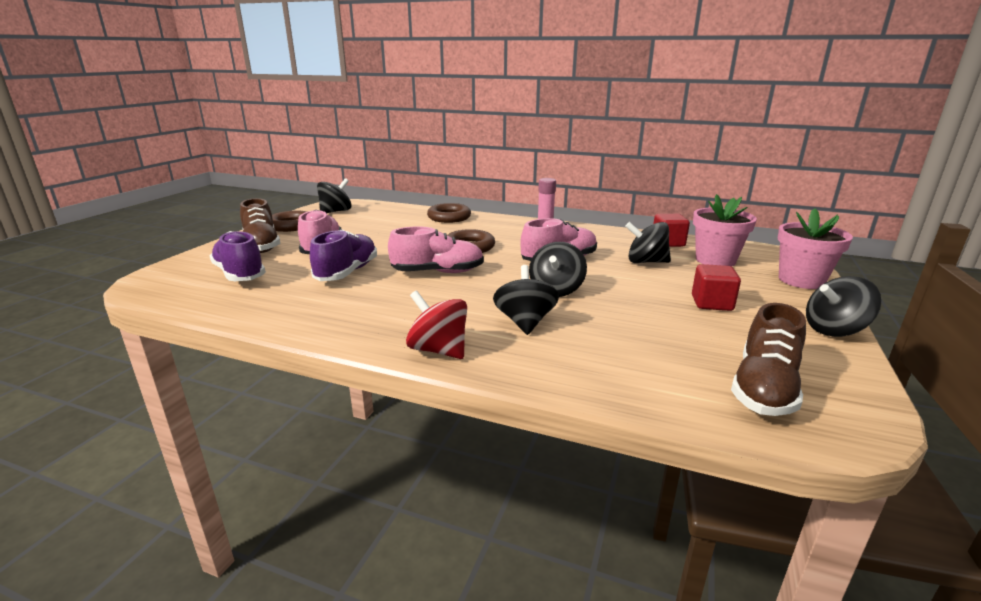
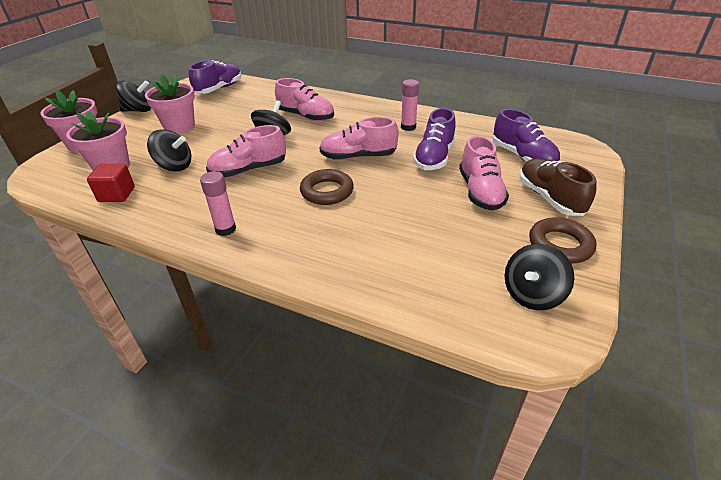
camera: 175 degrees left, 15 degrees up
red spinning top [406,290,467,359] -> none
brown ring [427,203,471,223] -> none
black spinning top [493,265,559,335] -> pink shoe [275,78,334,121]
red cube [692,264,741,311] -> pink flower pot [145,74,195,134]
brown shoe [731,303,806,416] -> purple shoe [189,60,241,94]
none -> pink glue stick [401,79,419,131]

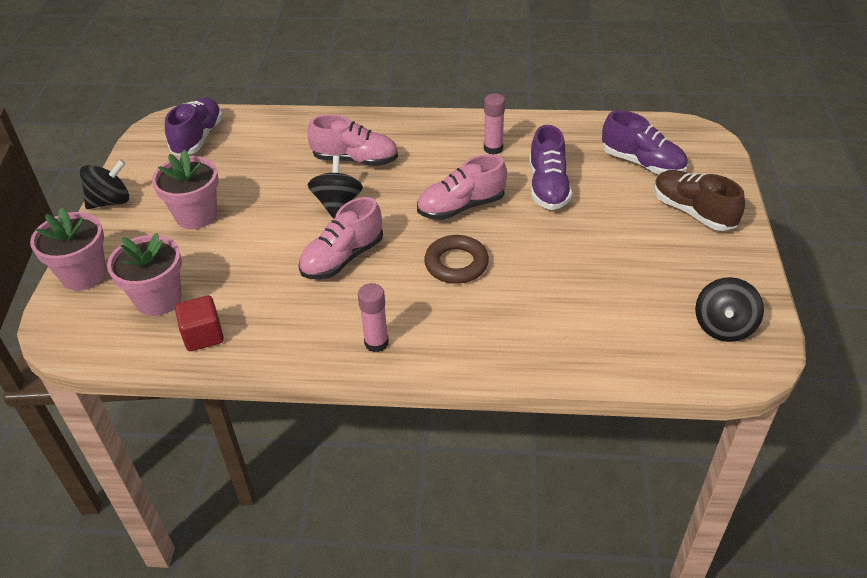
camera: 20 degrees left, 5 degrees up
black spinning top [147,129,191,172] -> none
pink shoe [459,136,509,211] -> none
brown ring [529,217,596,264] -> none

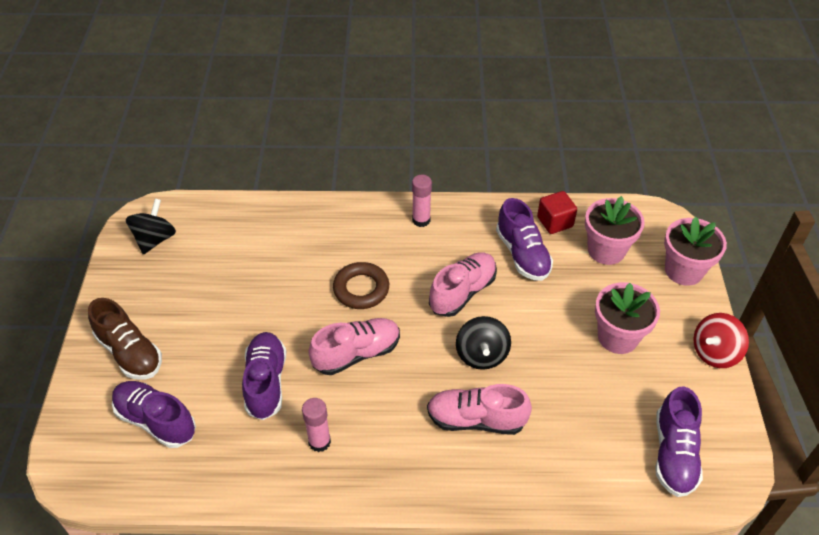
camera: 175 degrees right, 5 degrees up
black spinning top [80,159,129,209] -> red spinning top [693,313,749,368]
none -> purple shoe [496,198,553,281]

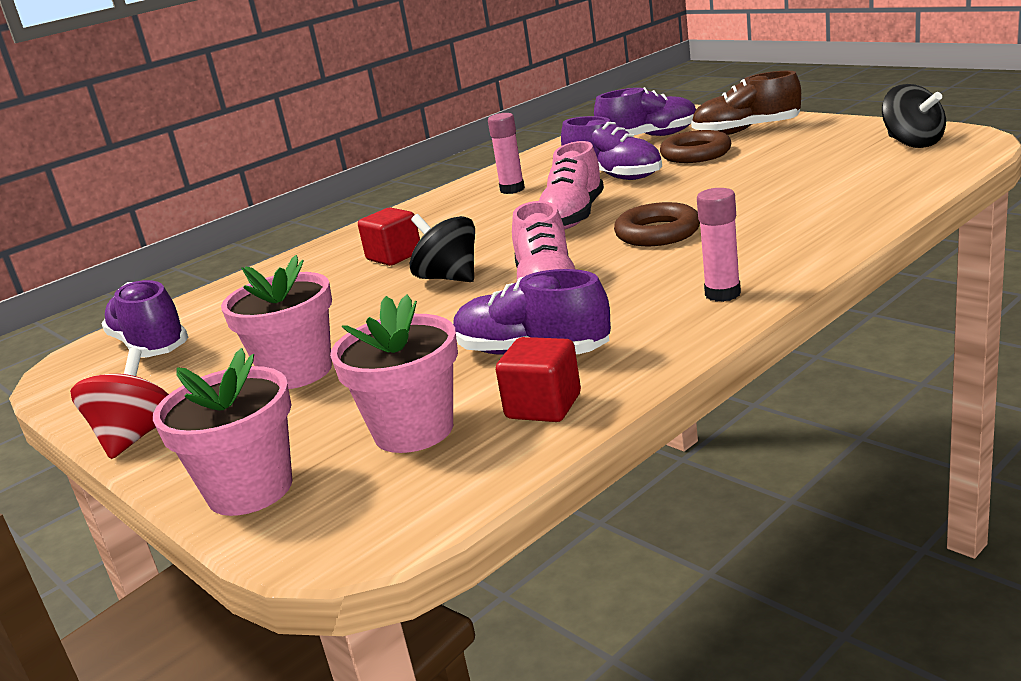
camera: 140 degrees right, 25 degrees down
pink shoe [427,384,532,435] -> red cube [358,207,420,266]
none -> brown ring [660,130,731,163]

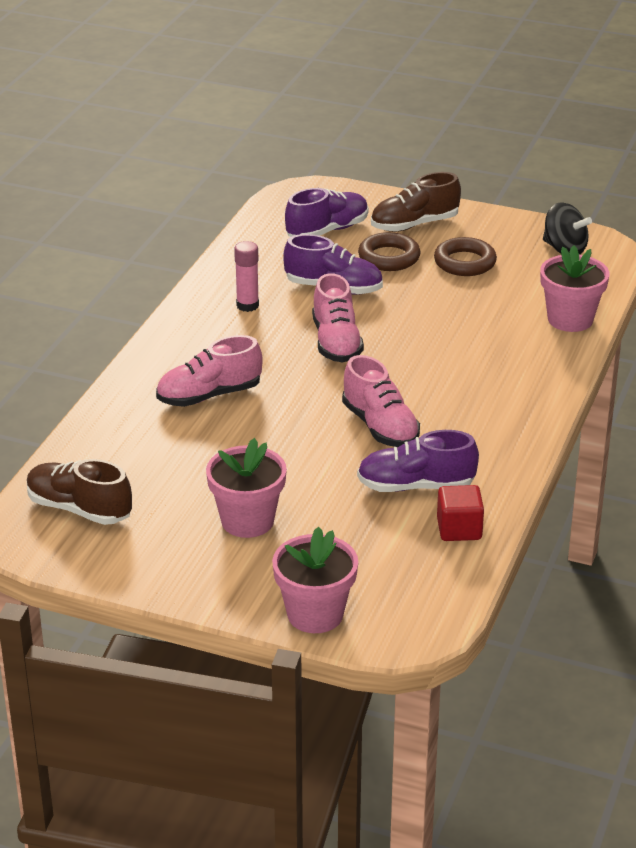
camera: 30 degrees left, 10 degrees up
red spinning top [70,348,169,459] -> none
purple shoe [101,280,188,358] -> brown shoe [27,459,132,525]
pink flower pot [330,295,458,453] -> pink flower pot moved to [540,245,610,332]
red cube [358,207,420,266] -> pink shoe [156,335,263,407]
black spinning top [410,214,475,282] -> none
brown ring [614,202,700,246] -> brown ring moved to [434,237,497,276]
pink glue stick [697,188,741,302] -> none

